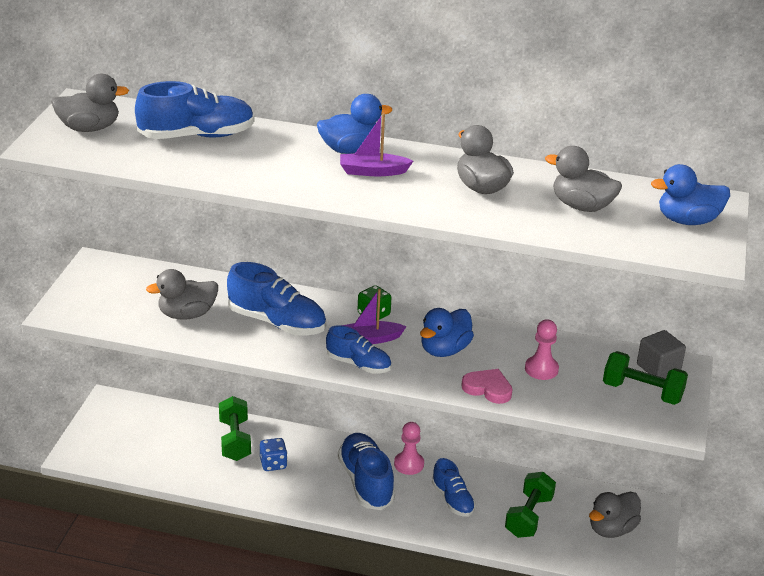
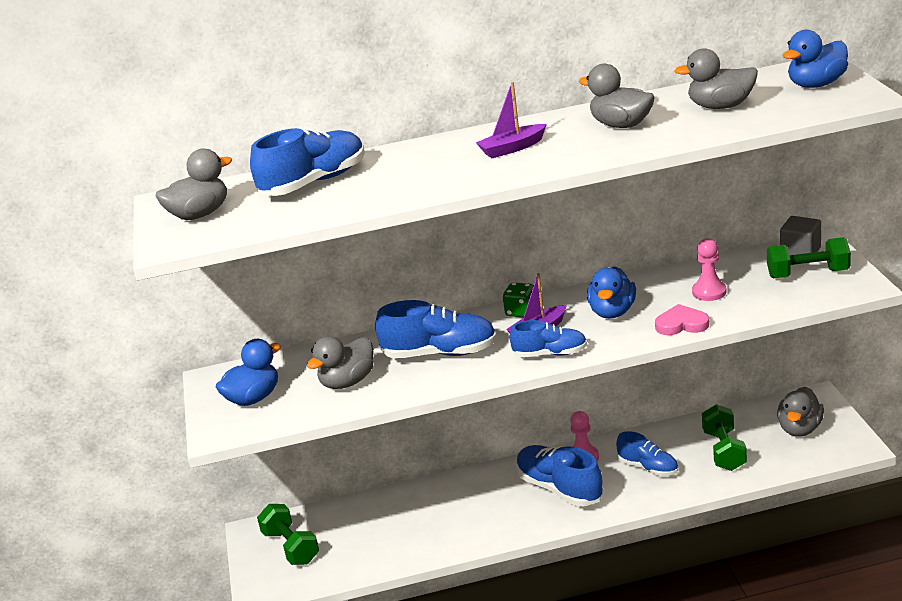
camera: 20 degrees left, 5 degrees down
green dumbbell [219,396,251,461] -> green dumbbell moved to [257,504,319,565]
blue dice [260,438,287,471] -> none
blue duck [317,94,392,154] -> blue duck moved to [216,339,281,406]

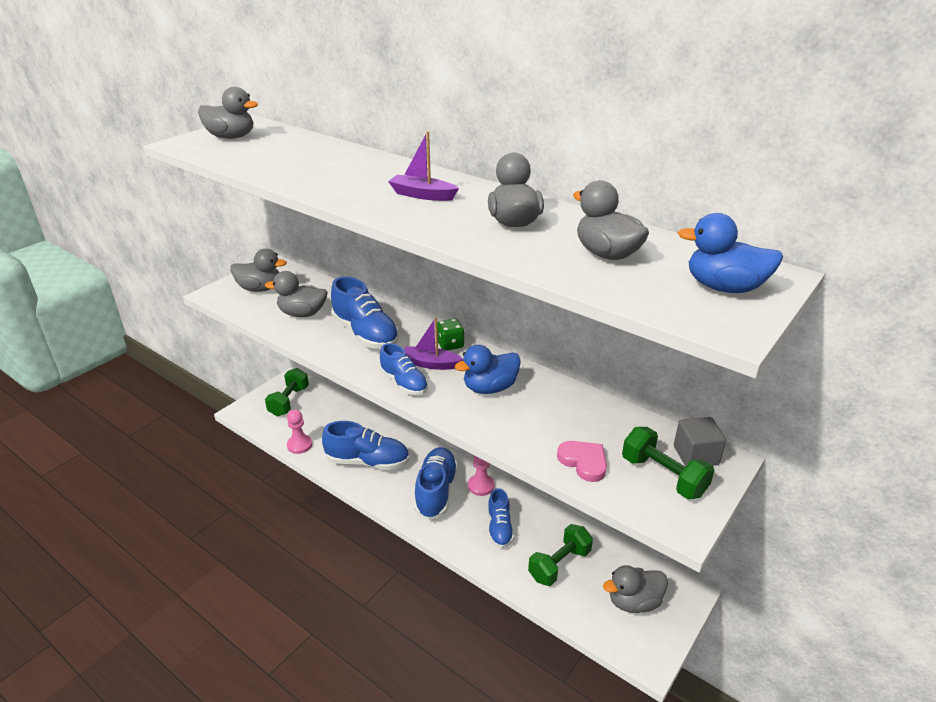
camera: 45 degrees right, 5 degrees up
blue duck [216,339,281,406] -> grey duck [230,249,287,292]
blue shoe [250,127,365,196] -> blue shoe moved to [322,421,409,470]
pink heart [655,304,709,335] -> pink heart moved to [557,441,607,482]
pink pawn [692,238,727,301] -> pink pawn moved to [287,410,312,454]

